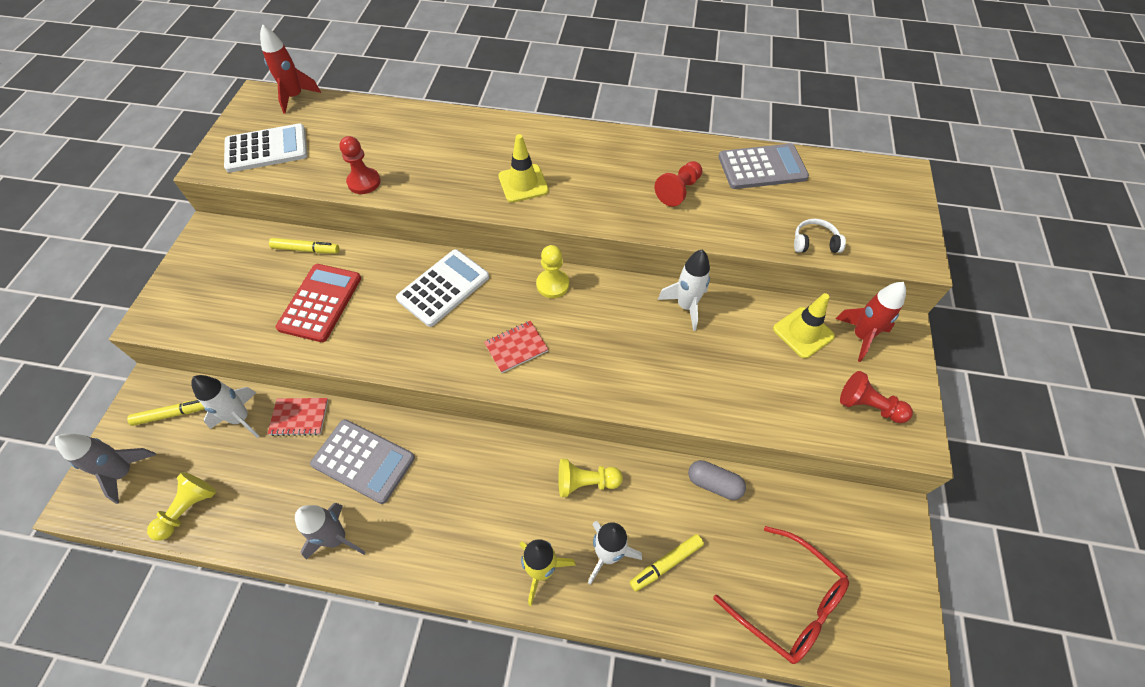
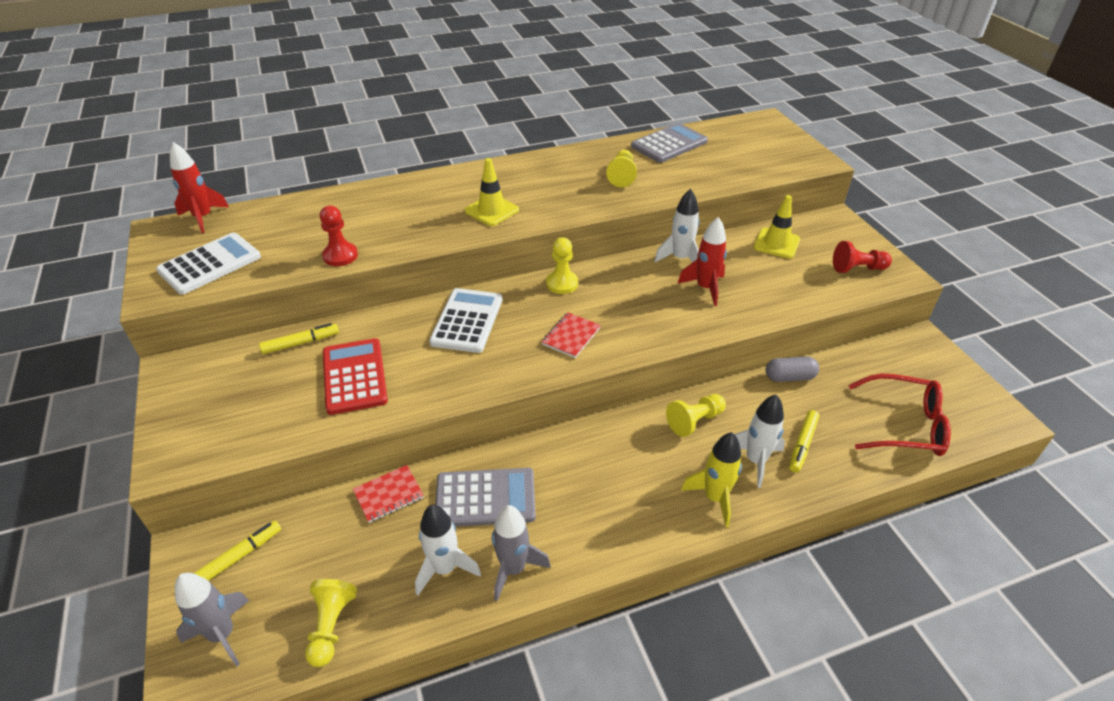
camera: 30 degrees left, 15 degrees down
white rocket [191,375,260,438] -> white rocket moved to [415,505,481,595]
red pawn [655,161,703,207] -> yellow pawn [606,150,637,187]
white headphones [794,219,846,253] -> none
red rocket [836,282,906,362] -> red rocket moved to [677,217,727,306]

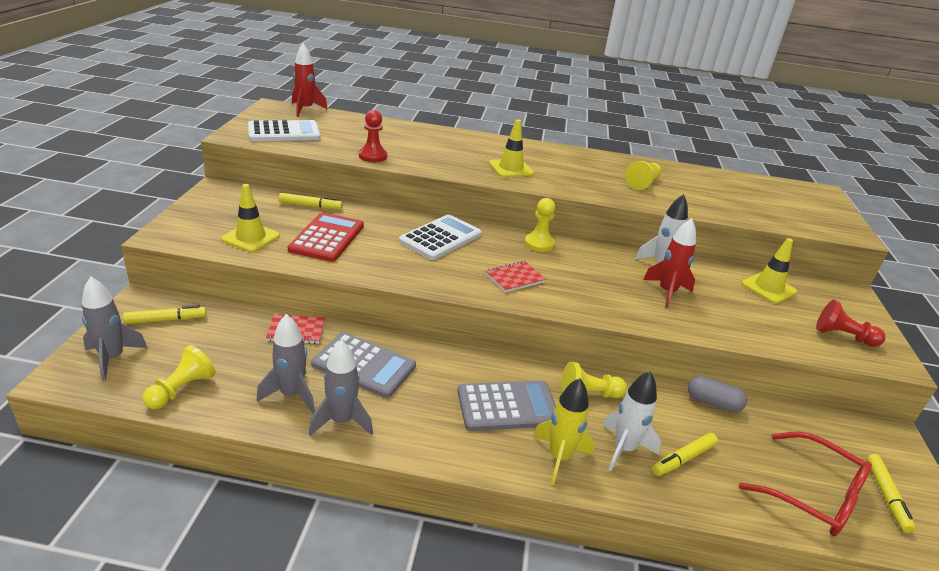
camera: 25 degrees right, 10 degrees down
white rocket [415,505,481,595] -> grey rocket [257,314,315,413]
grey calculator [631,123,708,163] -> grey calculator moved to [457,380,556,431]
none -> yellow traffic cone [221,184,280,252]
none -> yellow marker [866,454,916,533]

